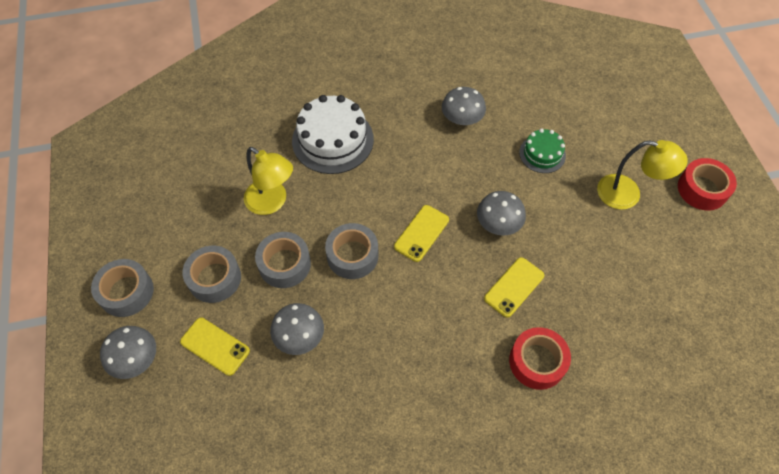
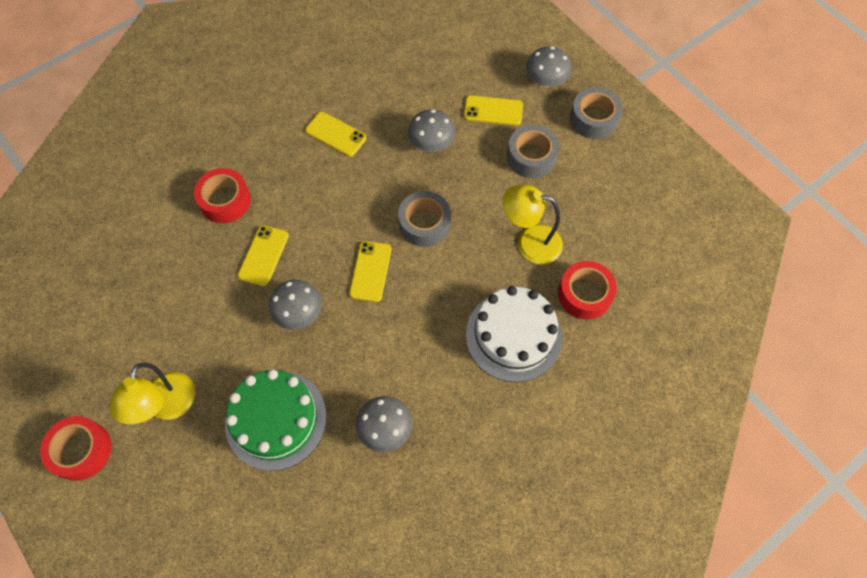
camera: 155 degrees right, 5 degrees up
grey tape [255,232,311,288] -> none
green cake [519,129,566,173] -> green cake [225,369,326,471], size x1.79
yellow lamp [597,140,688,210] -> yellow lamp turned 75 degrees counterclockwise [109,363,195,424]
none -> yellow phone [305,112,367,157]
none -> red tape [558,261,617,320]

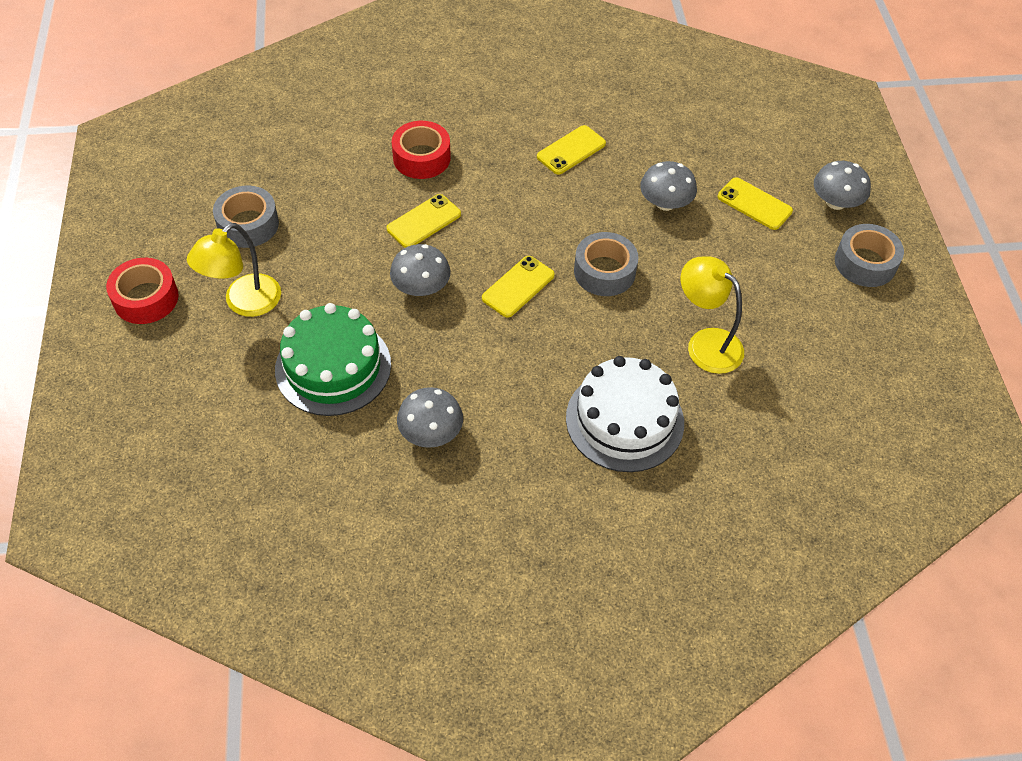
camera: 30 degrees right, 10 degrees down
yellow phone [305,112,367,157] -> yellow phone turned 75 degrees clockwise [537,125,606,174]
grey tape [507,125,559,178] -> grey tape moved to [213,186,279,248]
red tape [558,261,617,320] -> none

